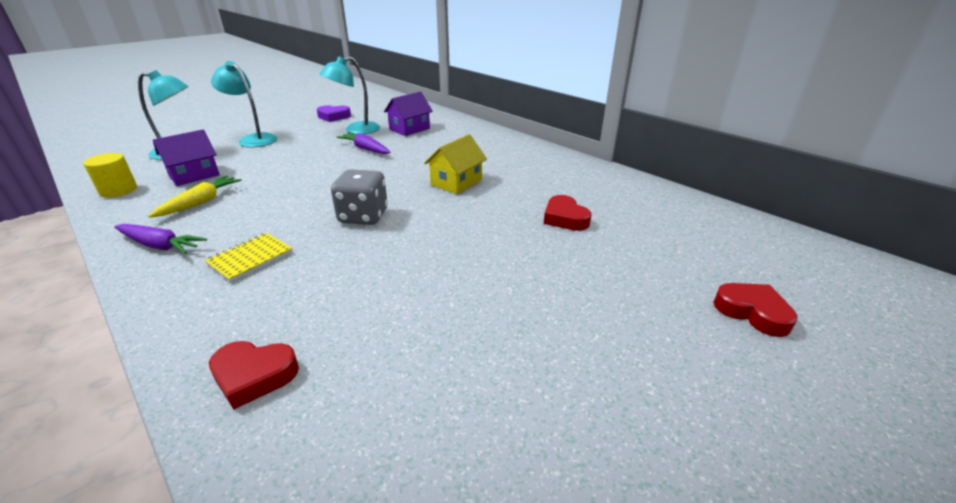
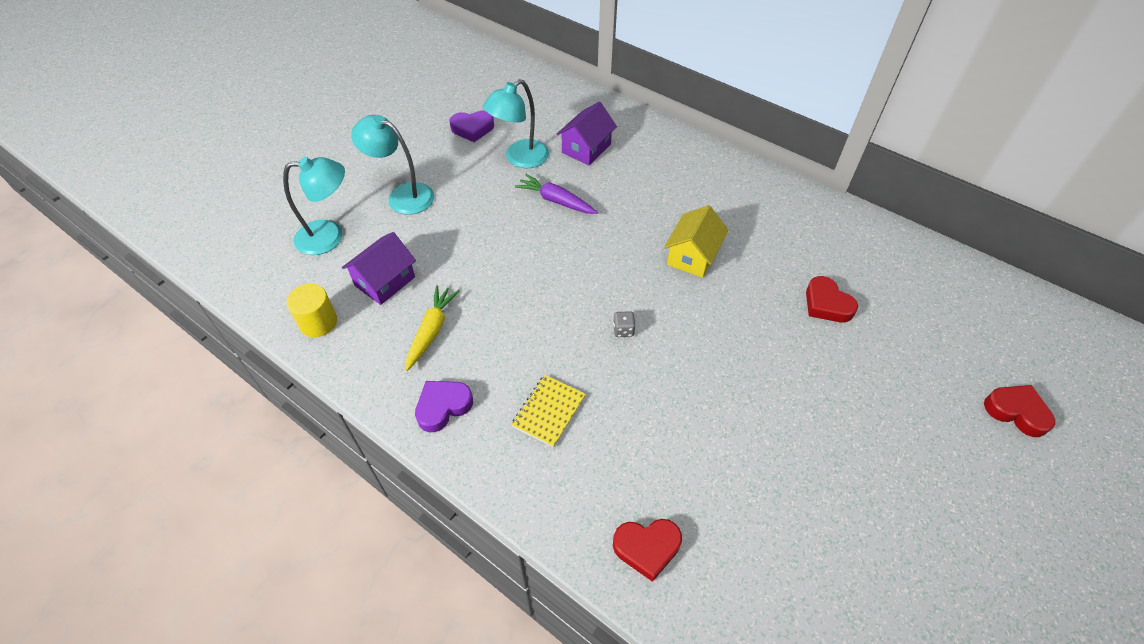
camera: 10 degrees left, 20 degrees up
purple carrot [114,224,207,254] -> purple heart [415,381,473,432]
grey dice [331,169,388,225] -> grey dice [613,311,636,337], size x0.44

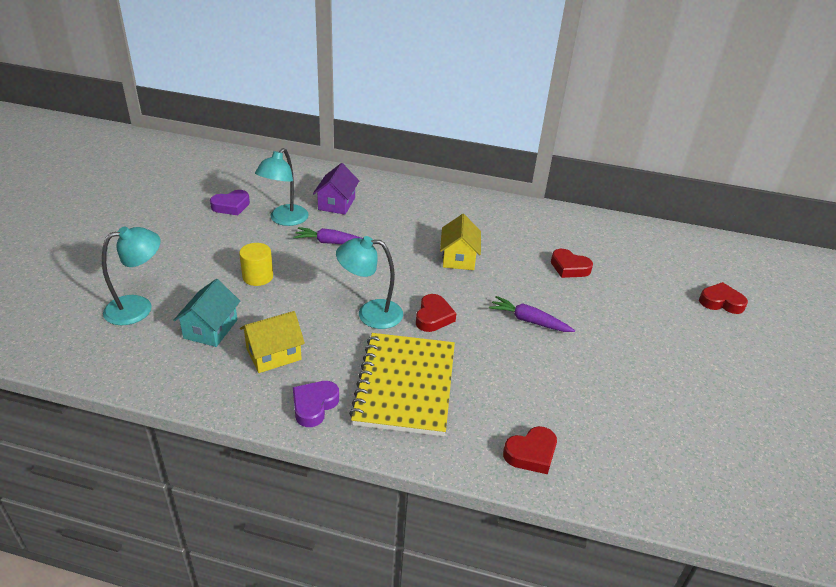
camera: 25 degrees left, 15 degrees down
yellow cylinder [286,284,337,337] -> yellow cylinder moved to [239,243,273,286]
purple house [342,232,416,305] -> turquoise house [173,279,240,347]
turquoise lamp [351,115,434,215] -> turquoise lamp moved to [336,236,403,329]
yellow carrot [405,285,459,371] -> yellow house [240,311,305,373]
yellow notebook [511,375,586,448] -> yellow notebook [349,333,455,436], size x2.13
grey dice [613,311,636,337] -> red heart [416,294,456,332]
none -> purple carrot [489,296,575,332]

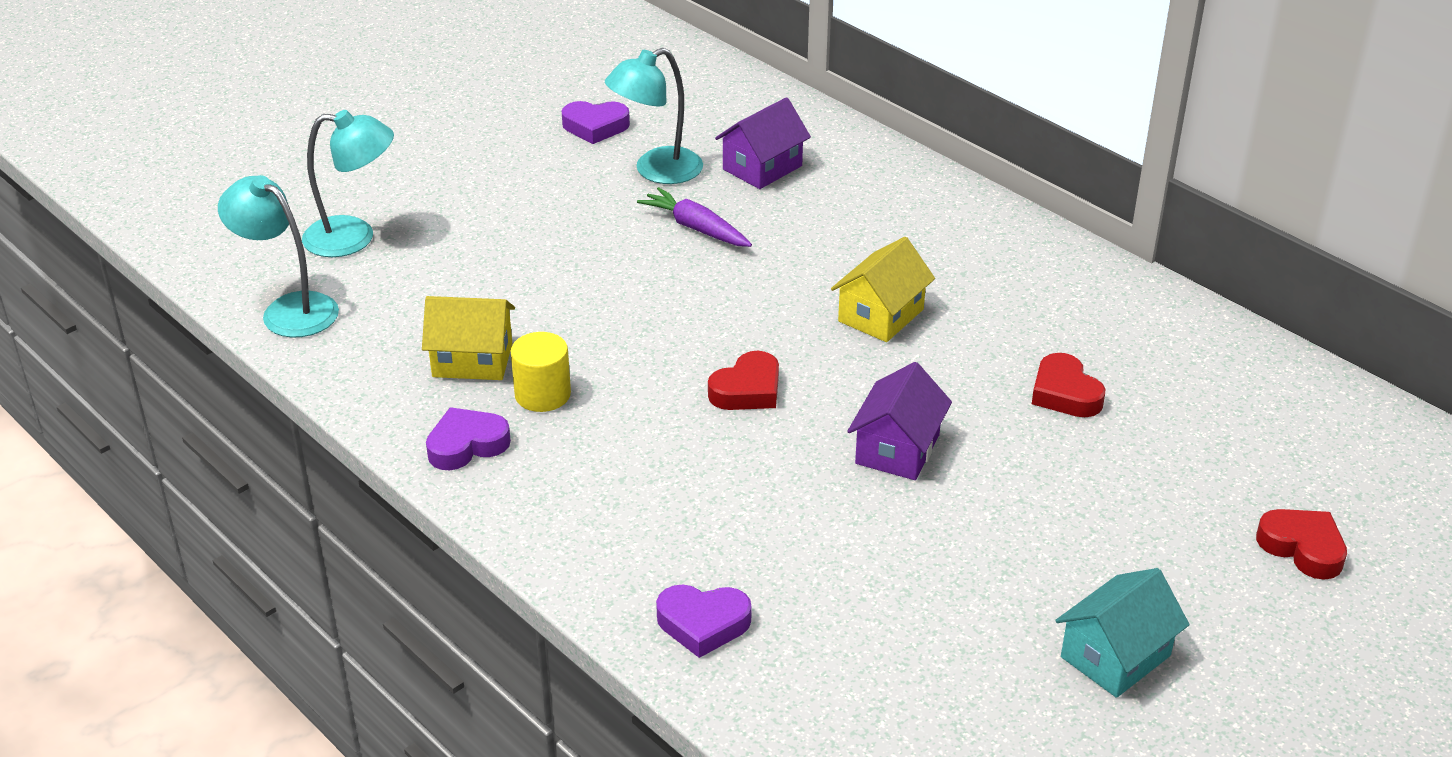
camera: 35 degrees right, 0 degrees up
turquoise house [173,279,240,347] -> turquoise house moved to [1055,568,1190,698]
yellow cylinder [239,243,273,286] -> yellow cylinder moved to [511,332,571,412]
turquoise lamp [336,236,403,329] -> turquoise lamp moved to [218,175,339,337]
yellow notebook [349,333,455,436] -> none
purple carrot [489,296,575,332] -> purple house [847,362,952,480]
red heart [503,426,557,474] -> purple heart [656,585,752,658]

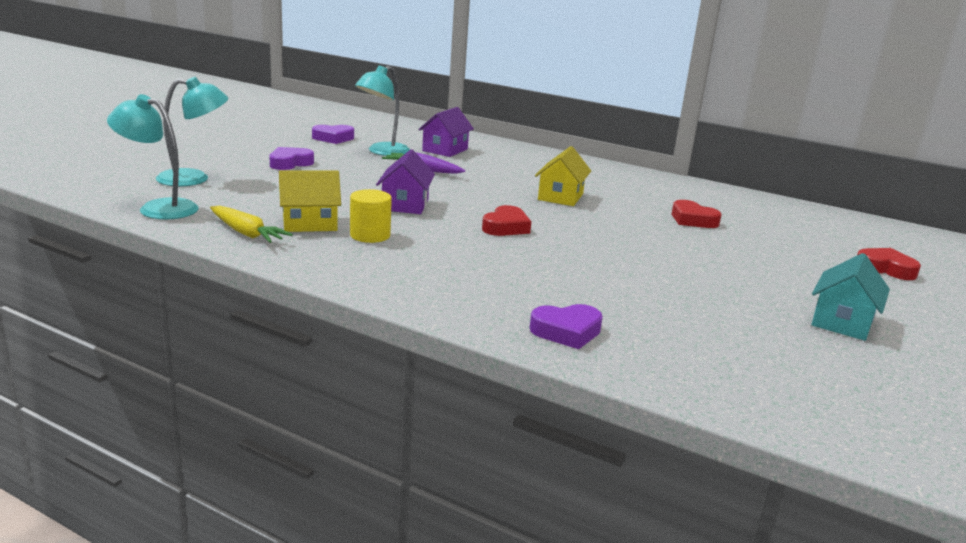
camera: 20 degrees left, 15 degrees down
purple heart [426,407,511,470] -> purple heart moved to [269,147,314,170]
purple house [847,362,952,480] -> purple house moved to [376,149,435,214]
none -> yellow carrot [210,206,293,243]

